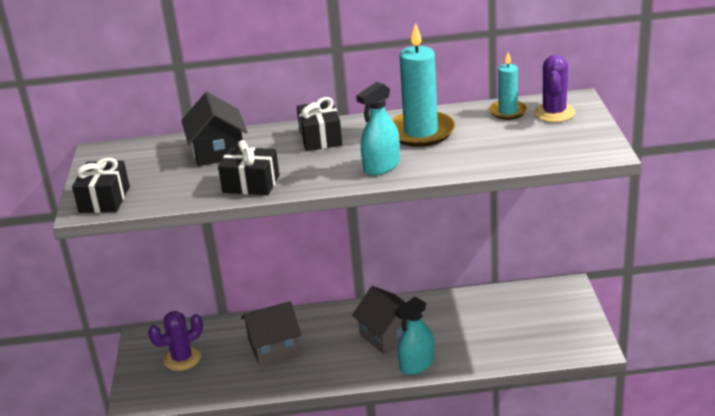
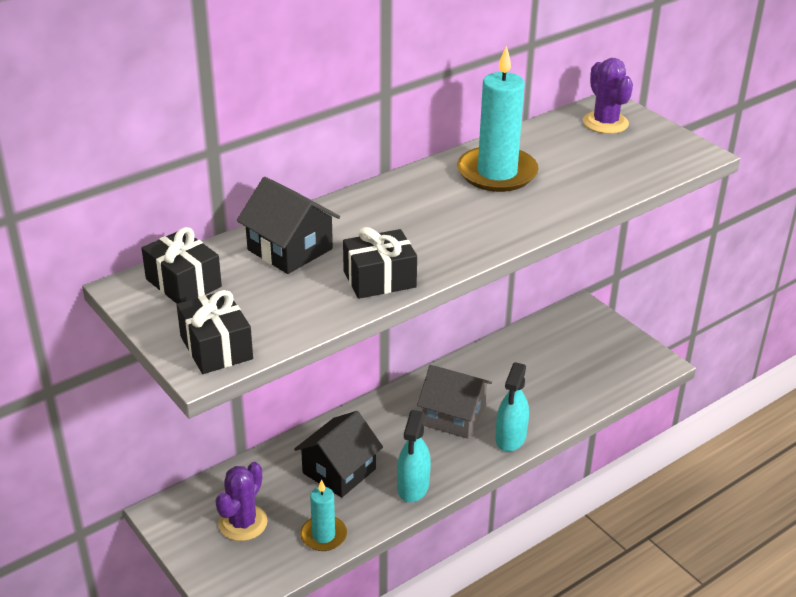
camera: 35 degrees left, 5 degrees up
grey house [241,301,301,365] -> black house [294,411,383,498]
black gift [297,97,342,151] -> black gift moved to [141,227,222,304]
turquoise spray bottle [356,82,400,175] -> turquoise spray bottle moved to [397,410,431,502]
turquoise candle [489,53,528,120] -> turquoise candle moved to [300,480,347,551]

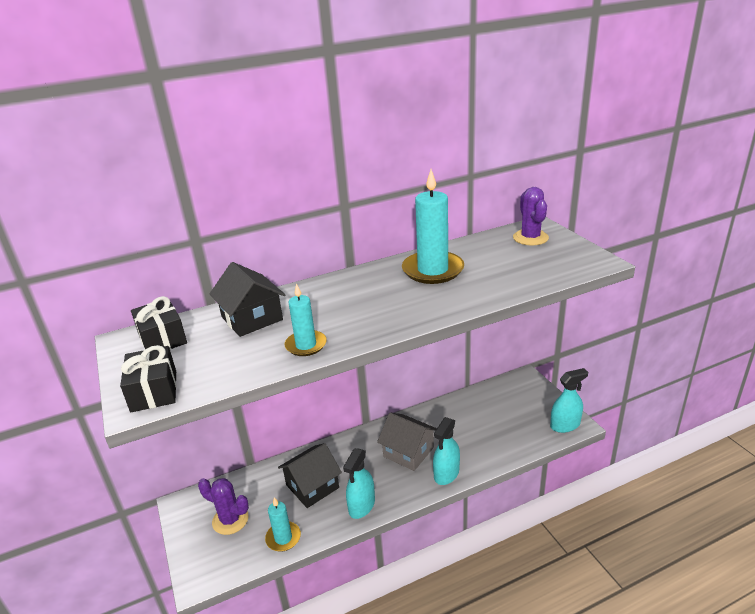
camera: 15 degrees right, 5 degrees down
purple cactus [215,462,268,541] -> purple cactus turned 75 degrees clockwise [198,478,249,535]
black gift [343,227,417,299] -> turquoise candle [285,283,327,356]
none -> turquoise spray bottle [550,368,588,433]

